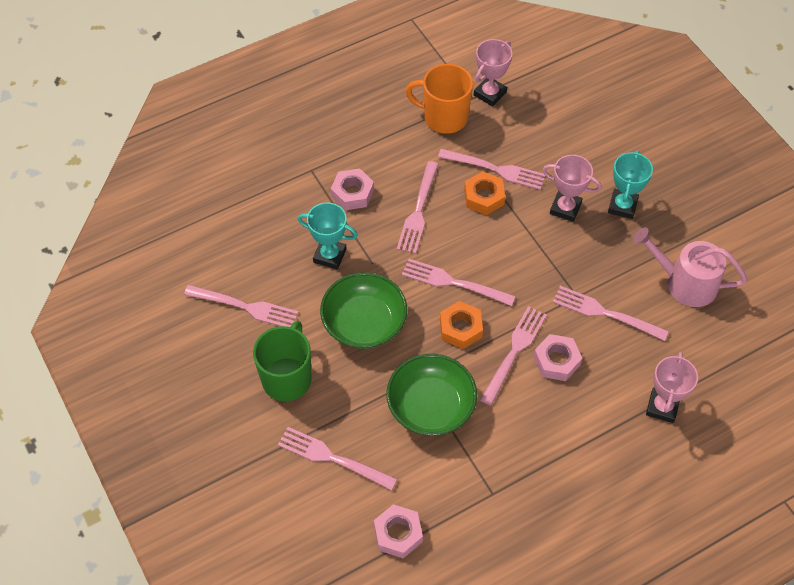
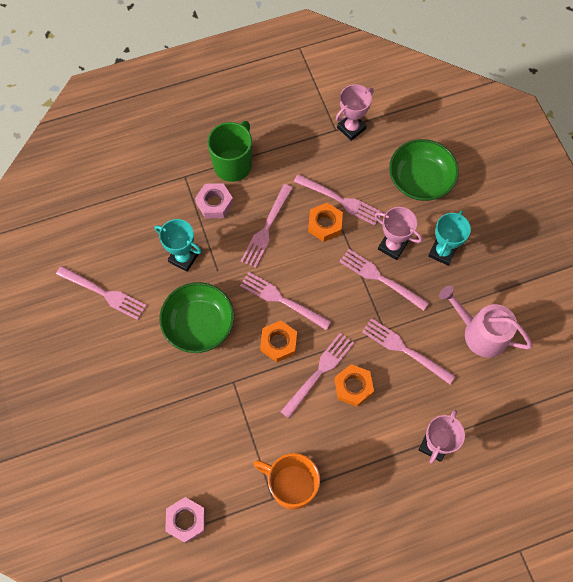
camera: 10 degrees right, 10 degrees up
green mug [253,321,312,401] -> green mug moved to [207,121,252,182]
pink fork [278,427,397,491] -> pink fork moved to [339,249,429,311]
green bowl [386,354,477,436] -> green bowl moved to [389,139,459,201]
orange mug [405,64,473,134] -> orange mug moved to [253,453,320,510]
pink nut [533,334,582,381] -> orange nut [335,364,374,407]

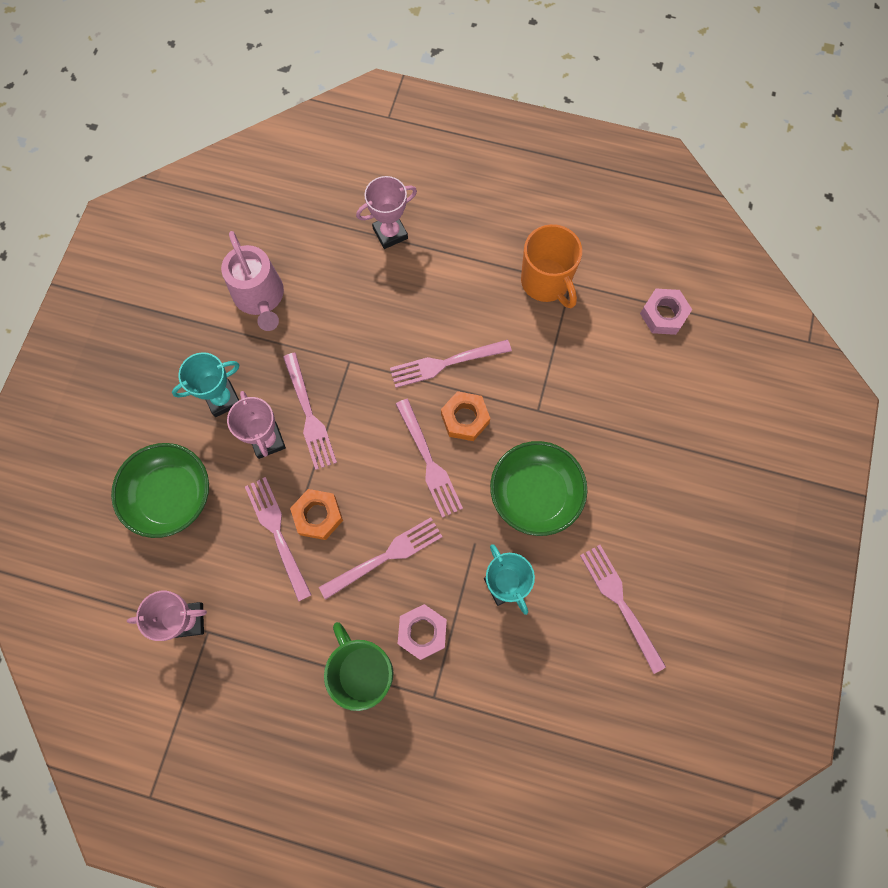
camera: 145 degrees left, 5 degrees up
green mug [207,121,252,182] -> green mug turned 90 degrees clockwise [324,622,393,711]
orange nut [335,364,374,407] -> none
pink fork [362,318,456,384] -> none

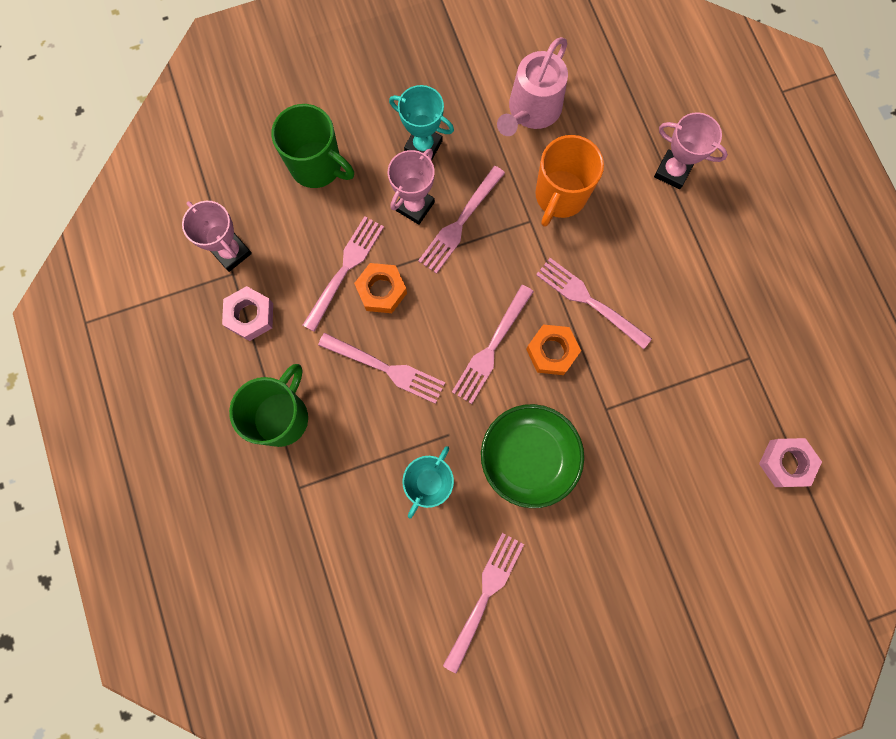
camera: 55 degrees right, 5 degrees up
green bowl [111,443,209,538] -> green mug [271,104,354,188]
pink nut [398,604,447,660] -> pink nut moved to [222,286,273,341]
orange mug [521,224,582,308] -> orange mug moved to [535,135,604,227]

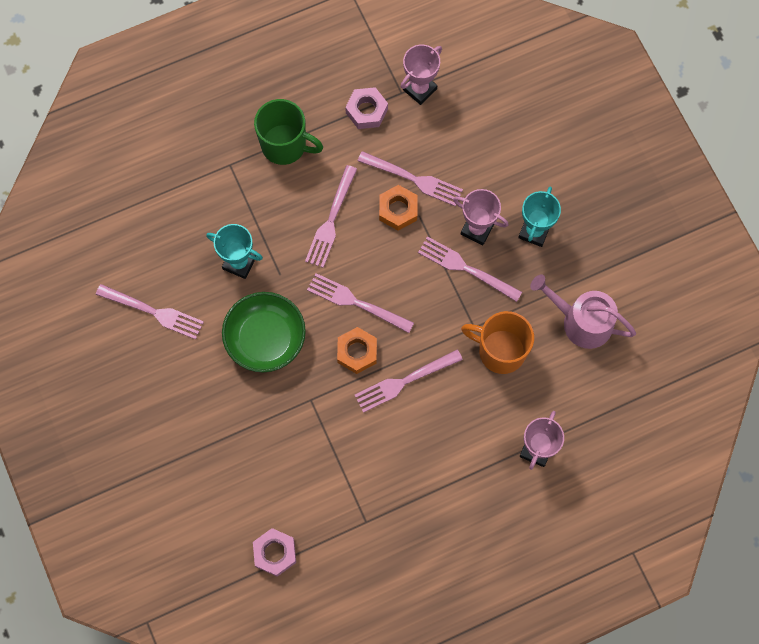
camera: 85 degrees right, 5 degrees down
green mug [271,104,354,188] -> none
pink fork [536,258,652,349] -> pink fork turned 150 degrees counterclockwise [355,349,463,413]

